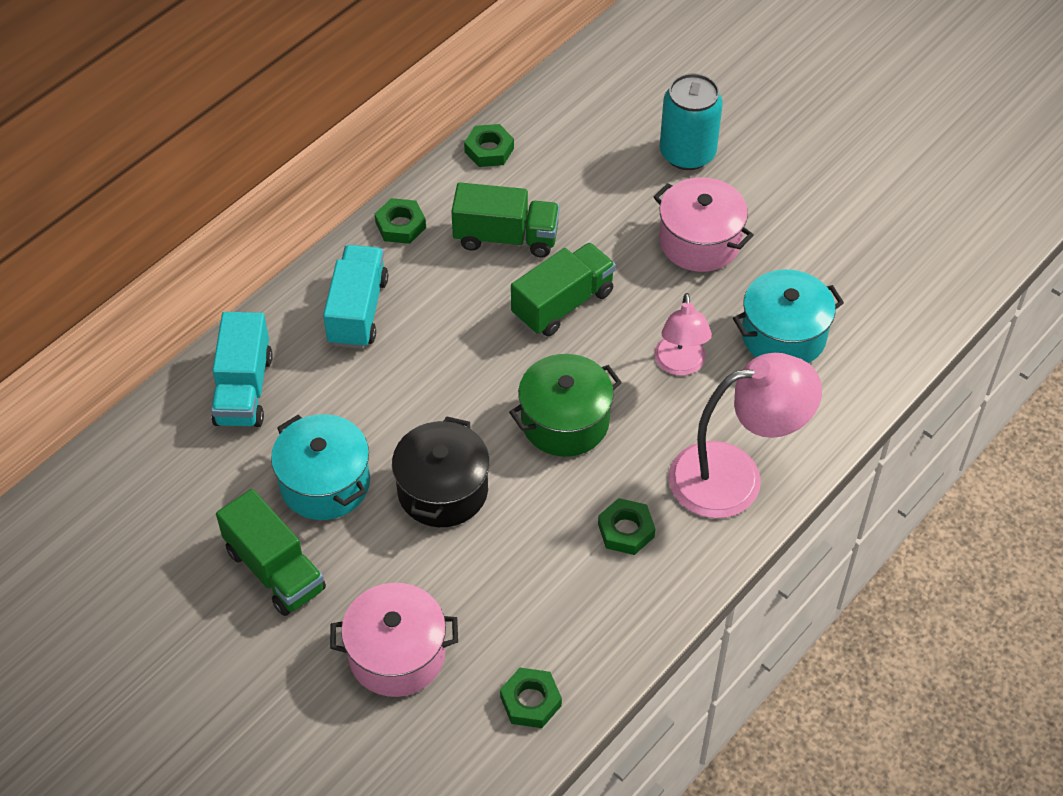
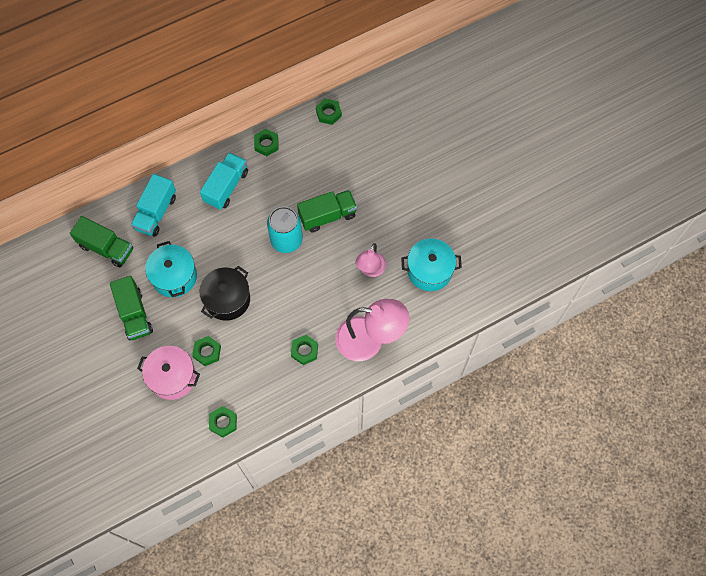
camera: 20 degrees right, 15 degrees up
green truck [451,182,560,257] -> green truck moved to [70,216,133,267]
green pot [509,354,622,457] -> none
pink pot [654,177,754,272] -> none
turquoise can [660,73,723,170] -> turquoise can moved to [267,207,303,253]
none -> green nut [192,336,221,366]

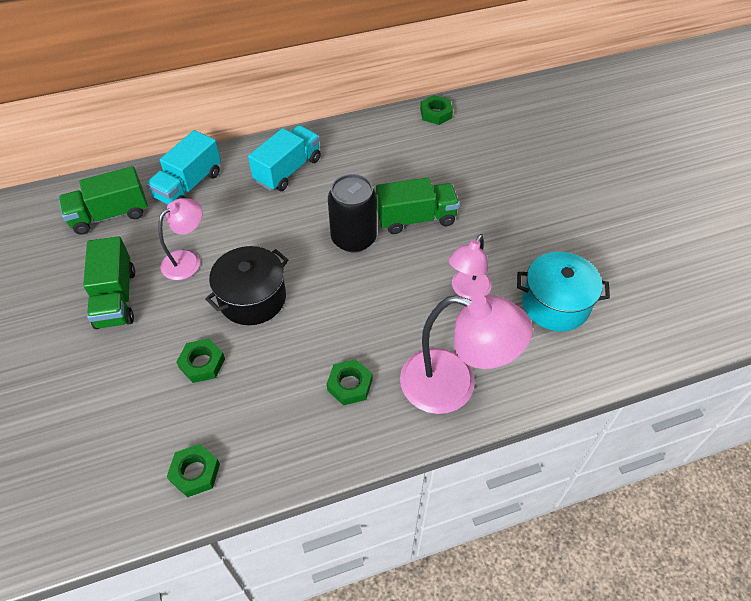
camera: 10 degrees right, 15 degrees down
green truck [70,216,133,267] -> green truck turned 120 degrees clockwise [59,166,148,235]
pink pot [137,346,200,400] -> none
turquoise pot [145,241,197,297] -> pink lamp [158,198,202,280]
green nut [254,129,279,156] -> none
turquoise can [267,207,303,253] -> black can [328,174,377,253]

